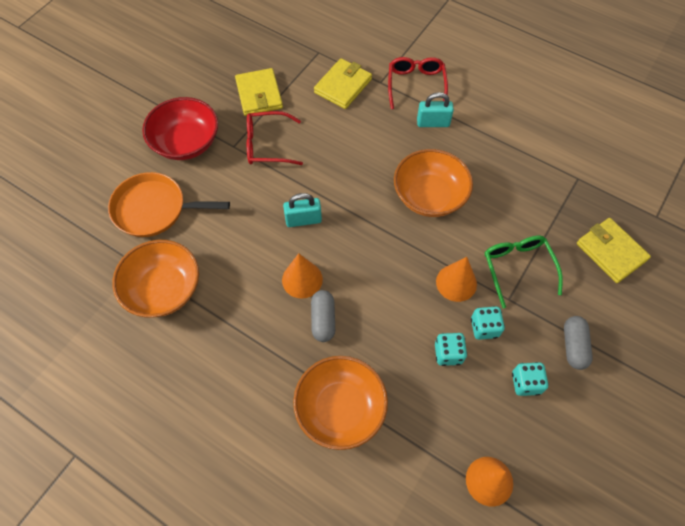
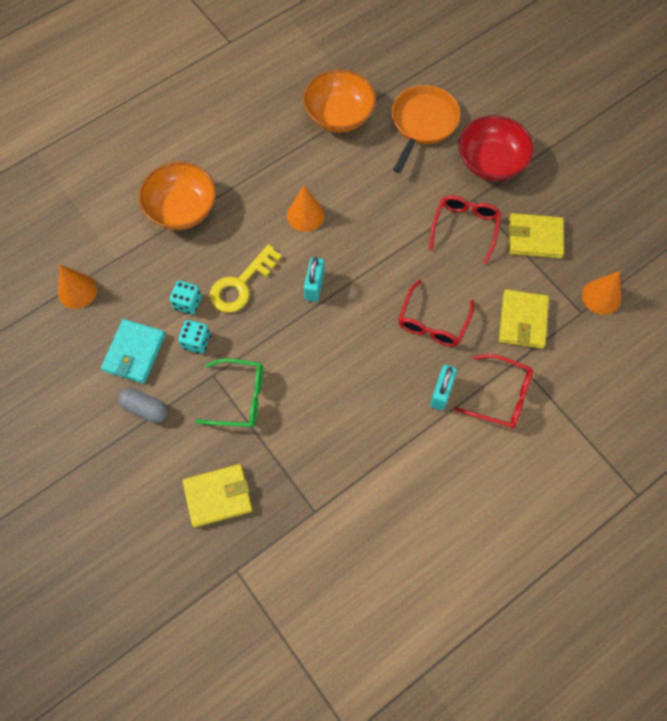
camera: 110 degrees right, 5 degrees up
turquoise padlock [283,193,322,227] -> turquoise padlock moved to [304,257,325,302]
grey capsule [311,290,335,342] -> none
yellow wallet [314,58,372,109] -> yellow wallet turned 45 degrees clockwise [499,290,549,349]
orange bowl [394,149,473,217] -> none
orange cone [436,257,477,302] -> orange cone moved to [582,271,621,315]
turquoise dice [512,362,549,396] -> turquoise wallet [101,319,165,383]
none -> yellow key [210,244,282,313]
none -> red glasses [398,280,474,347]

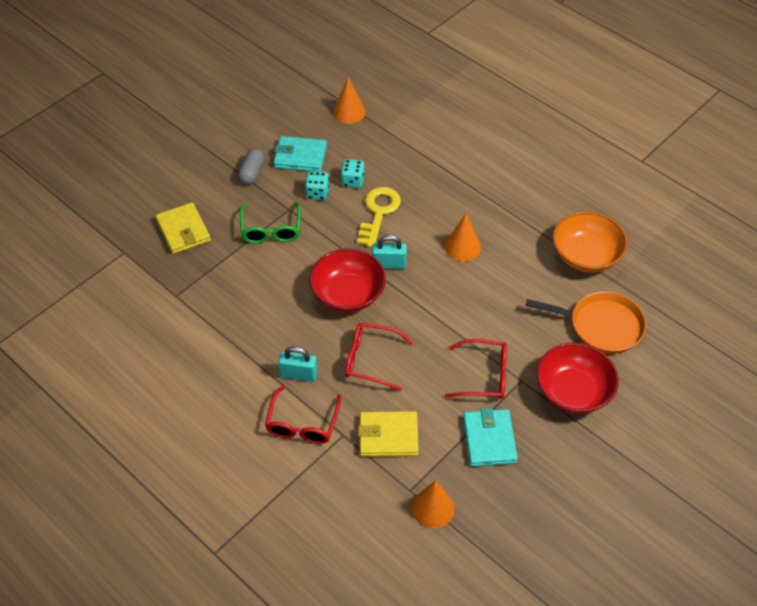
camera: 80 degrees right, 15 degrees down
orange bowl [138,162,216,230] -> none
yellow key [210,244,282,313] -> yellow key turned 75 degrees clockwise [357,187,401,247]
yellow wallet [508,213,564,258] -> turquoise wallet [463,408,518,467]
none -> red bowl [309,249,386,312]

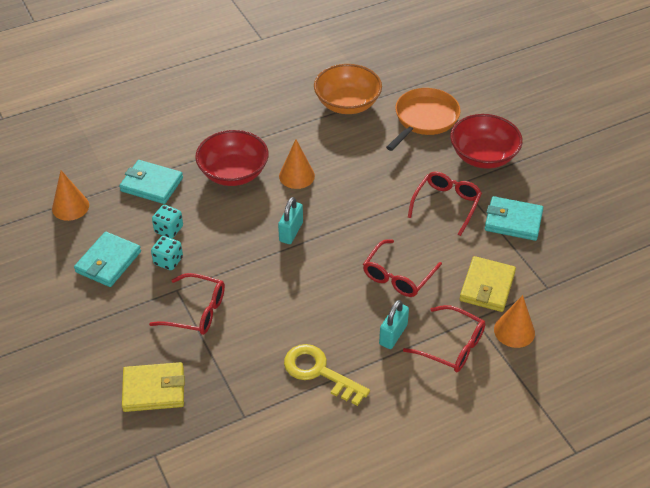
camera: 70 degrees left, 5 degrees down
grey capsule [238,148,265,185] -> none
green glasses [240,201,301,243] -> red glasses [149,273,225,335]
red bowl [309,249,386,312] -> red bowl moved to [195,130,269,186]
yellow key [357,187,401,247] -> yellow key moved to [284,344,370,406]
orange cone [412,480,454,528] -> orange cone moved to [494,295,535,348]
none -> turquoise wallet [119,160,183,204]

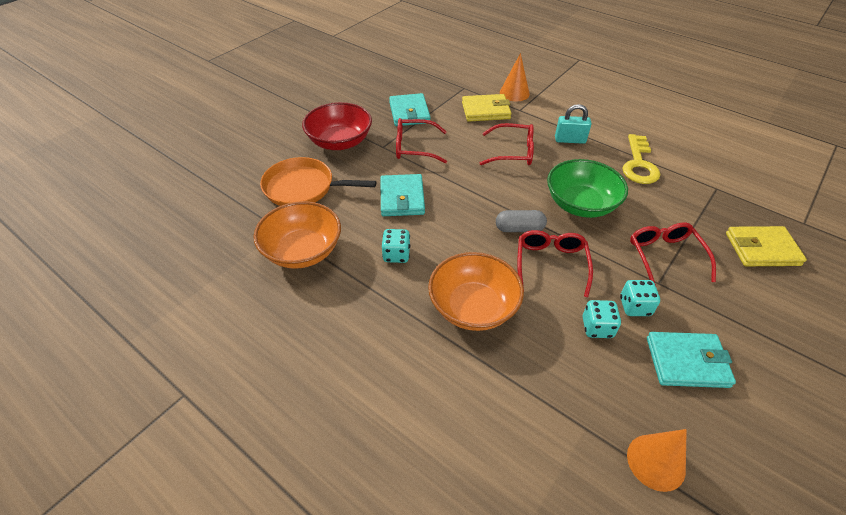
camera: 115 degrees left, 0 degrees up
turquoise wallet [119,160,183,204] -> turquoise wallet moved to [380,174,425,216]
yellow wallet [122,362,185,412] -> yellow wallet turned 60 degrees counterclockwise [726,226,807,266]
red bowl [195,130,269,186] -> orange bowl [428,252,524,331]
turquoise padlock [278,197,303,244] -> grey capsule [496,210,547,232]
orange cone [279,139,315,189] -> none
red glasses [403,305,486,372] -> red glasses moved to [517,230,593,297]
none -> turquoise dice [382,229,410,263]
none -> green bowl [547,159,628,218]

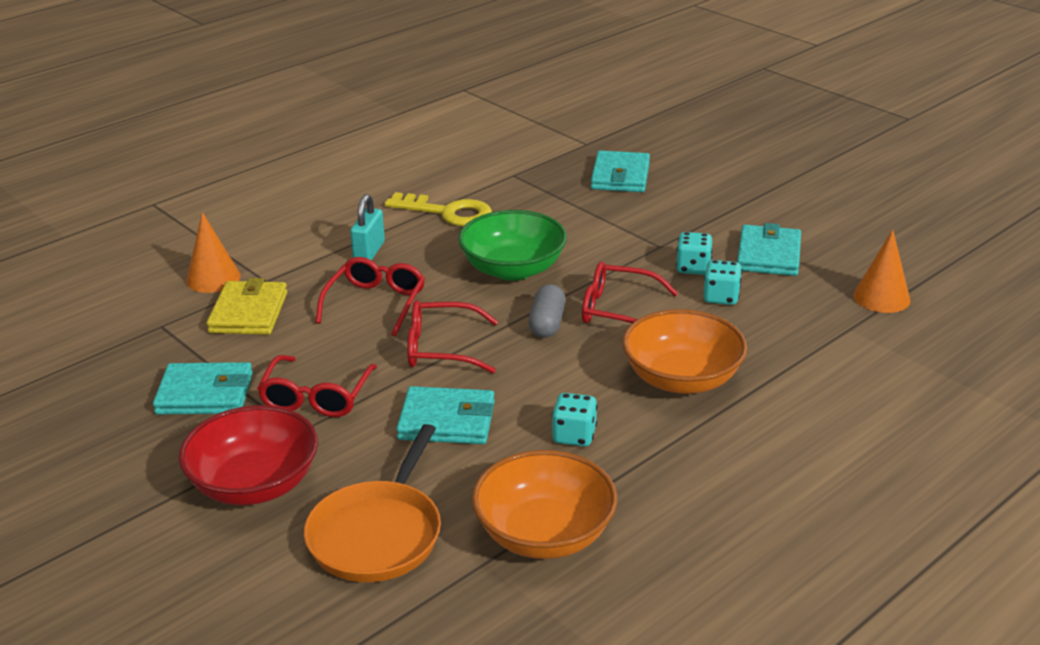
camera: 80 degrees left, 15 degrees down
red glasses [630,223,716,286] -> red glasses moved to [407,300,498,373]
yellow wallet [726,226,807,266] -> turquoise wallet [591,150,650,192]

